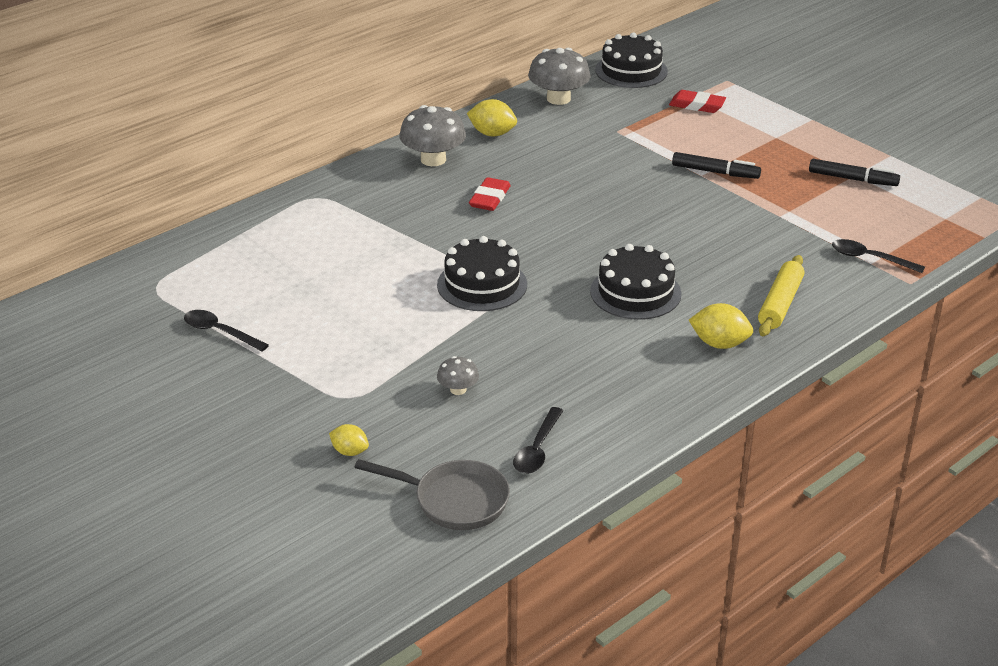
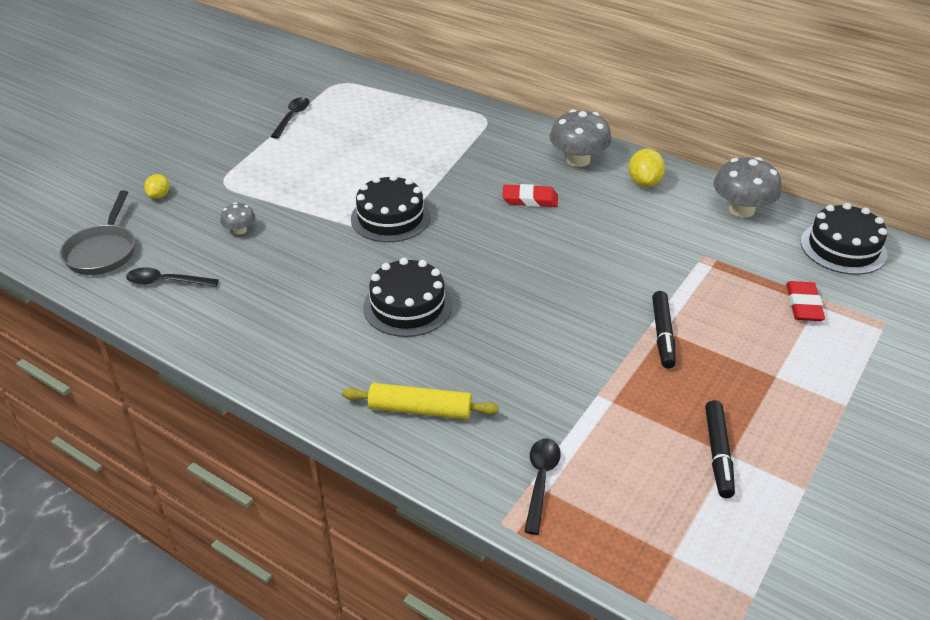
camera: 75 degrees right, 5 degrees up
yellow lemon [689,303,753,349] -> none

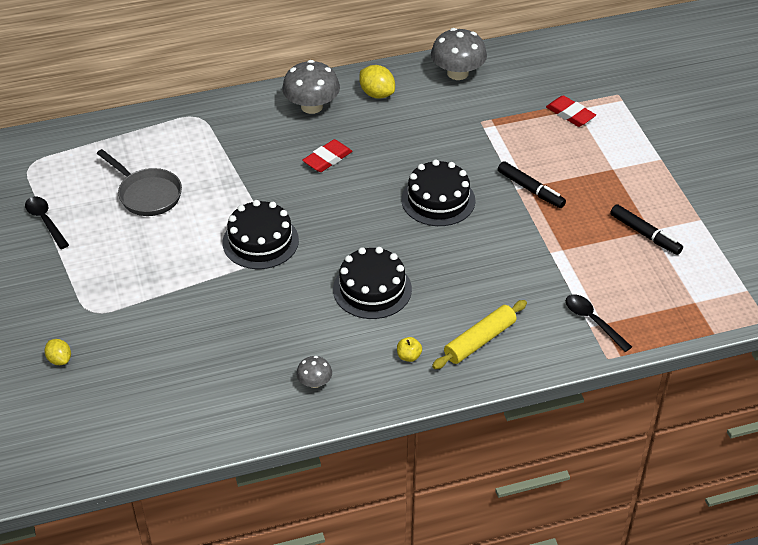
camera: 50 degrees left, 5 degrees up
grey pan [60,190,135,275] -> grey pan moved to [97,149,182,216]
black spoon [126,267,219,287] -> none
grey mushroom [220,202,255,235] -> grey mushroom moved to [296,356,332,388]
black cake [801,203,888,275] -> black cake moved to [401,160,475,226]
none -> yellow apple [397,337,422,362]

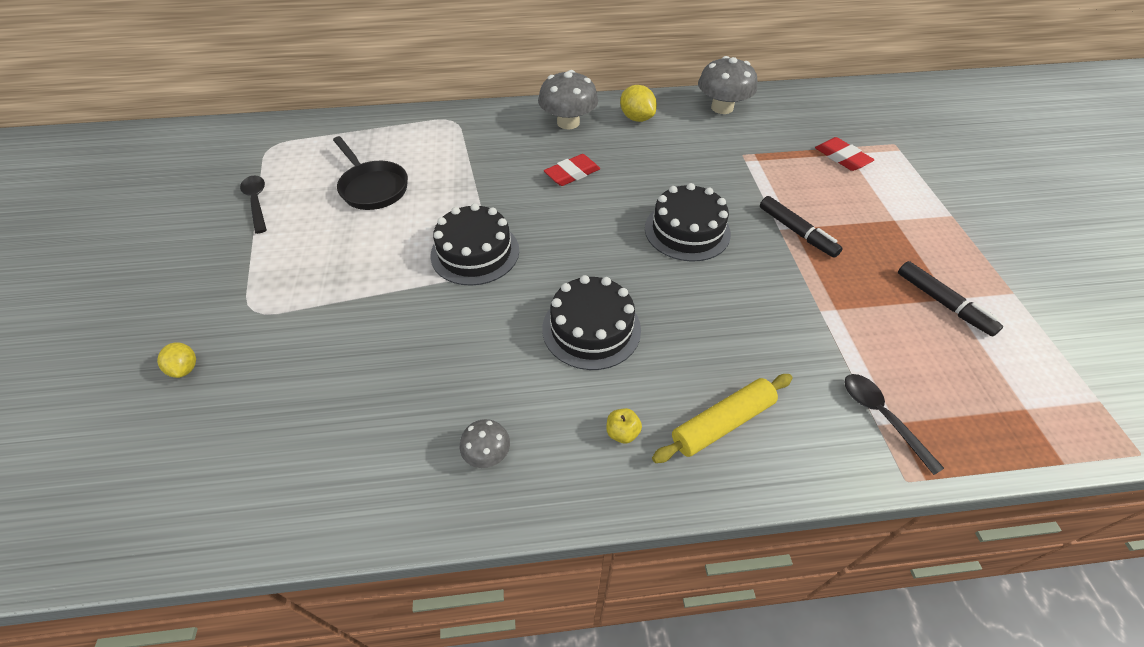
camera: 10 degrees right, 5 degrees up
grey pan [97,149,182,216] -> black pan [333,136,408,210]

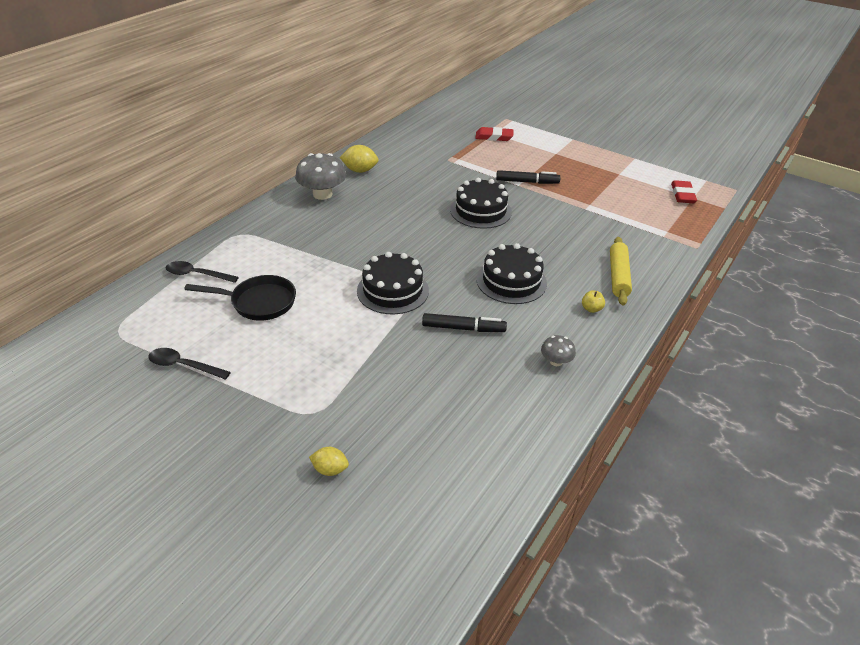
camera: 50 degrees left, 10 degrees down
red eraser [544,154,600,186] -> red eraser moved to [671,180,697,203]
grey mushroom [698,56,757,114] -> none
black spoon [844,374,944,475] -> black spoon moved to [166,261,239,283]
black marker [898,261,1003,337] -> black marker moved to [422,313,507,332]

